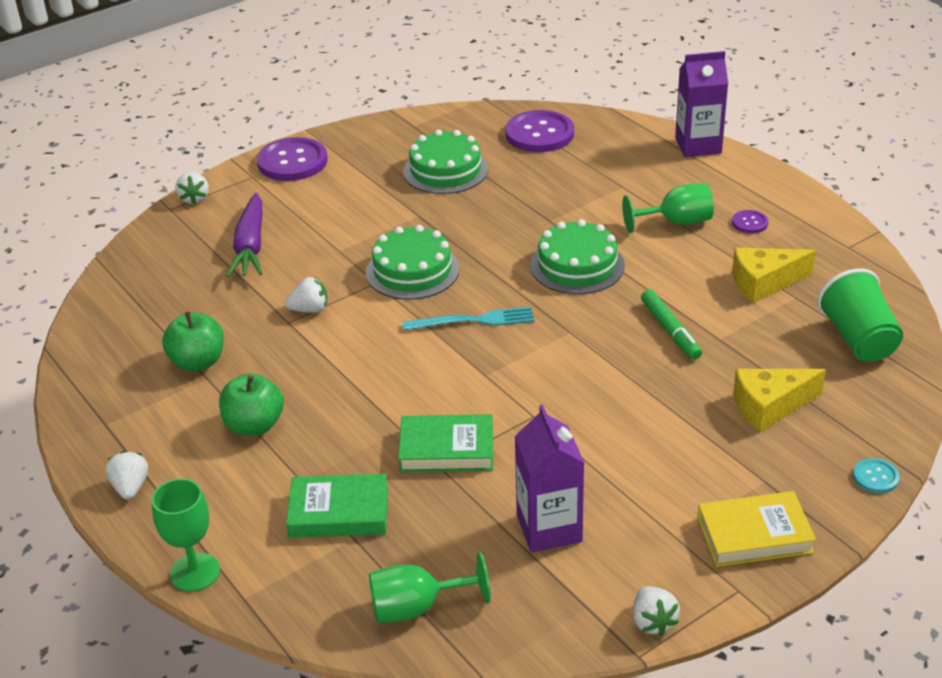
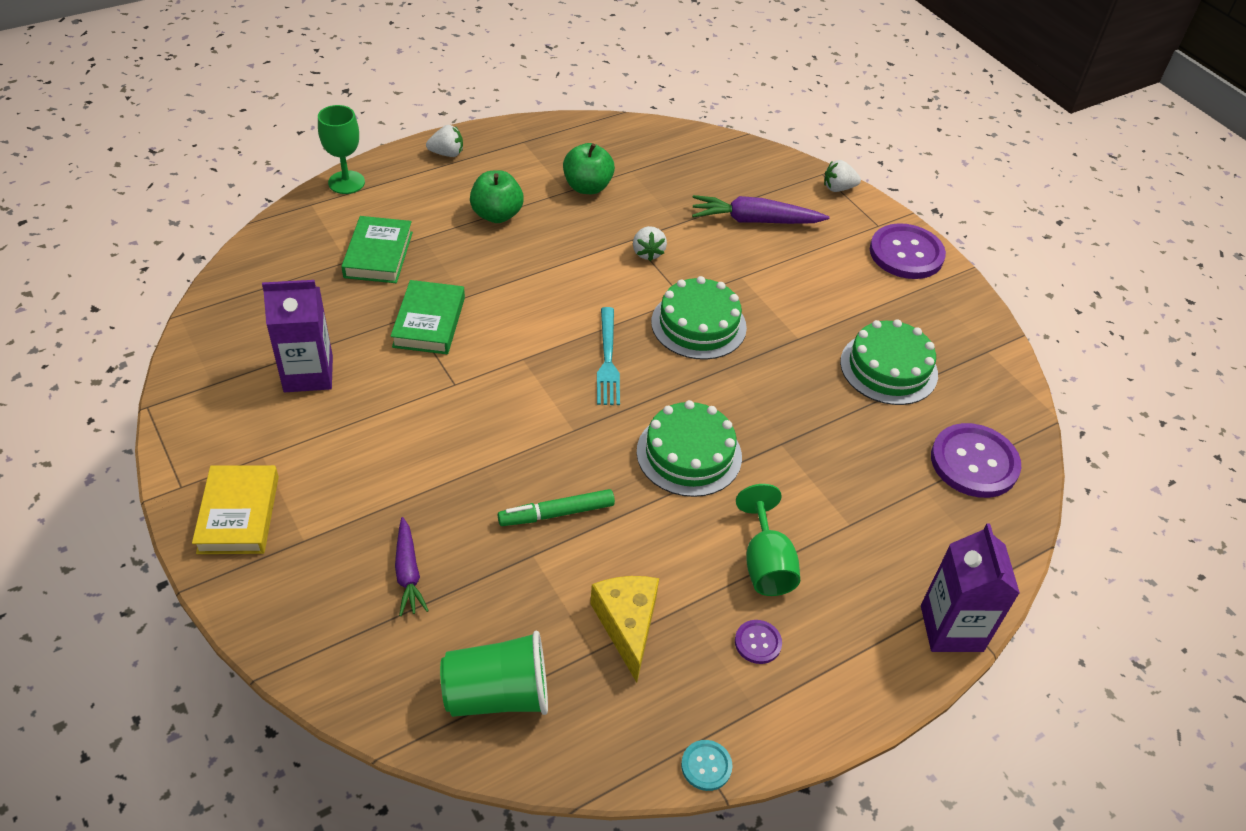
camera: 90 degrees right, 10 degrees up
green goblet [369,552,491,623] -> none
white strawberry [633,586,680,636] -> none
yellow cheese [733,369,826,432] -> purple carrot [395,517,429,616]
turquoise button [853,458,900,493] -> turquoise button moved to [681,740,732,791]

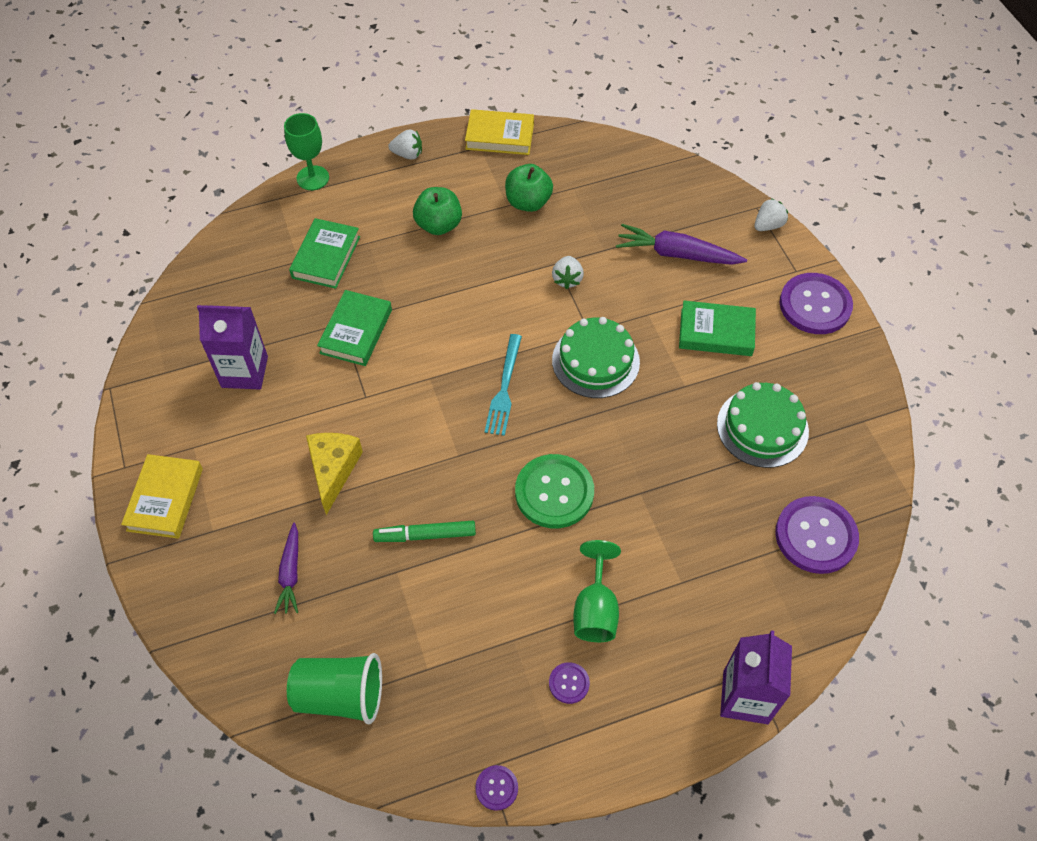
camera: 15 degrees right, 10 degrees up
yellow cheese [590,576,659,683] -> yellow cheese moved to [306,433,363,515]
green cake [637,400,742,497] -> green button [515,454,594,528]
turquoise button [681,740,732,791] -> purple button [475,765,518,811]
white strawberry [824,160,861,192] -> white strawberry turned 135 degrees clockwise [754,198,788,231]
none -> yellow book [465,109,534,155]
none -> green book [679,301,756,356]

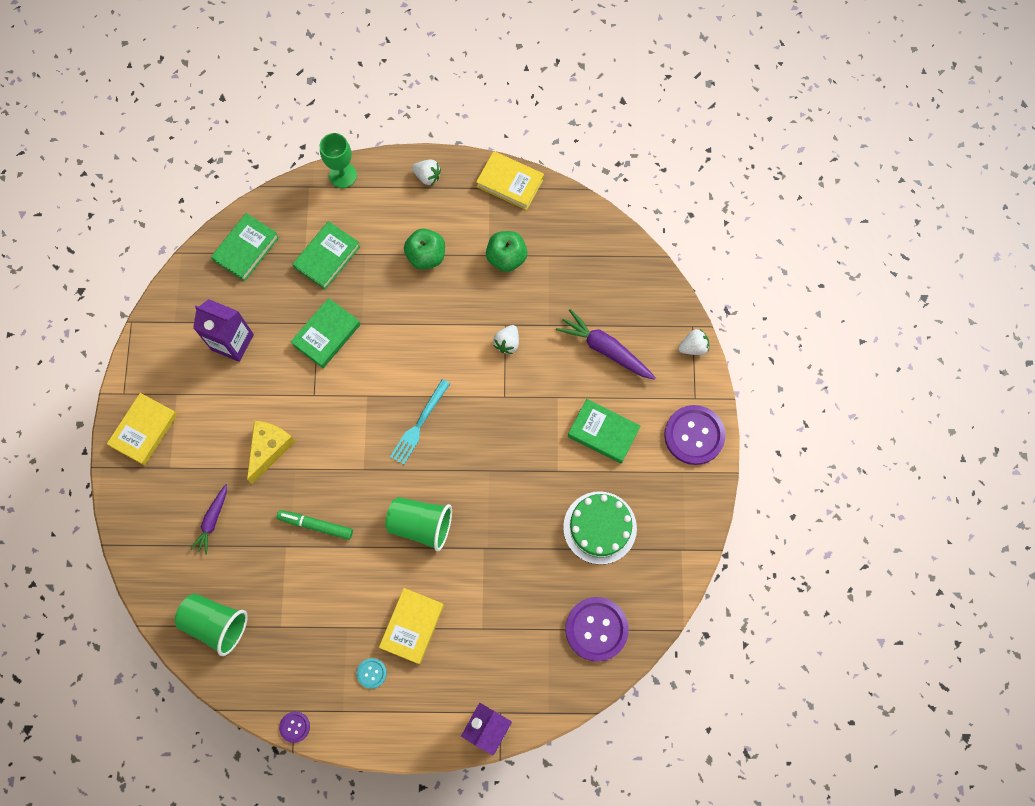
camera: 20 degrees right, 15 degrees up
green button [515,454,594,528] -> green cup [385,497,452,551]
purple button [549,662,590,704] -> turquoise button [357,658,387,689]
green cake [552,317,640,398] -> none
green goblet [573,540,621,642] -> yellow book [379,588,444,664]
none -> green book [211,213,279,281]

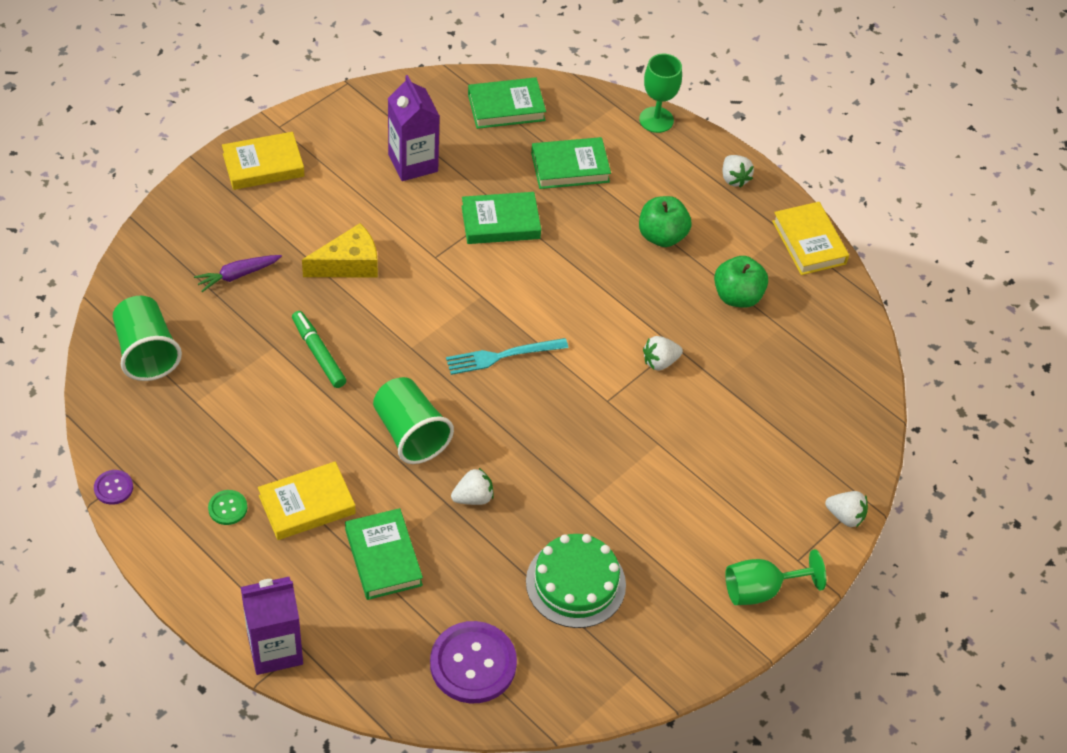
camera: 40 degrees right, 20 degrees down
turquoise button [357,658,387,689] -> green button [208,490,247,525]
purple carrot [556,309,656,380] -> none
green book [568,399,641,464] -> green book moved to [345,508,423,600]
purple button [664,405,726,465] -> green goblet [725,549,826,605]
none -> white strawberry [451,468,494,505]

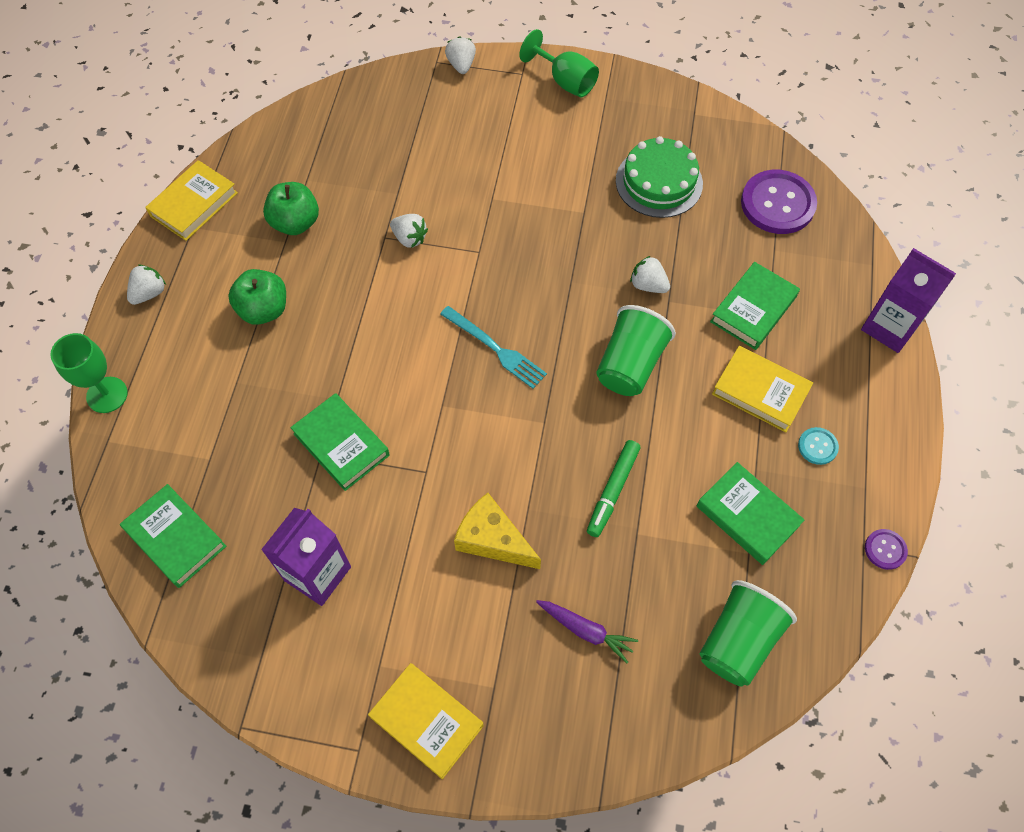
camera: 120 degrees left, 10 degrees up
green button [208,490,247,525] -> turquoise button [798,427,839,465]
green book [531,137,611,189] -> green book moved to [696,462,804,565]

